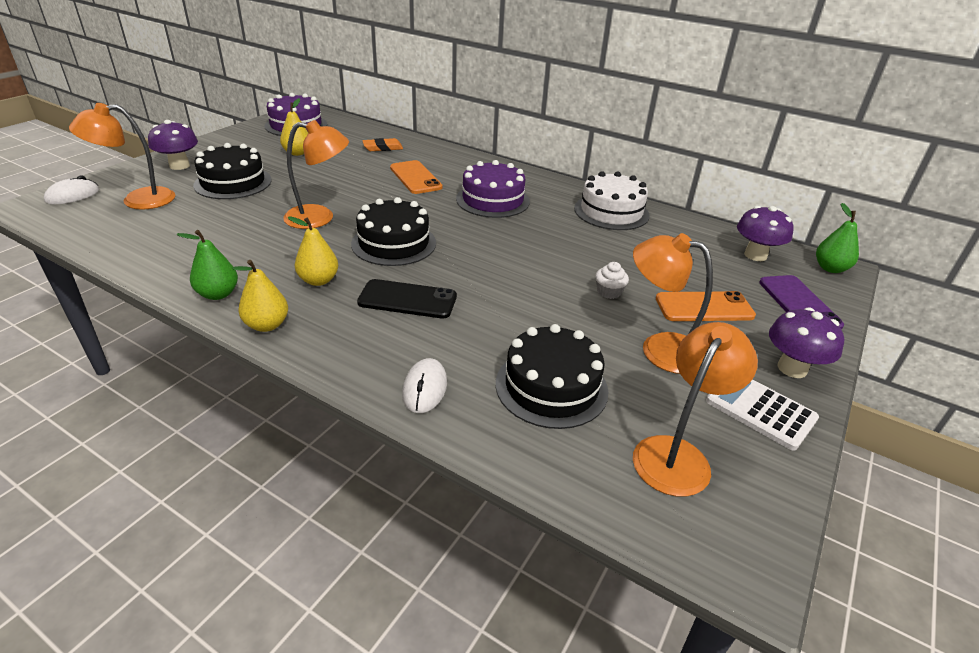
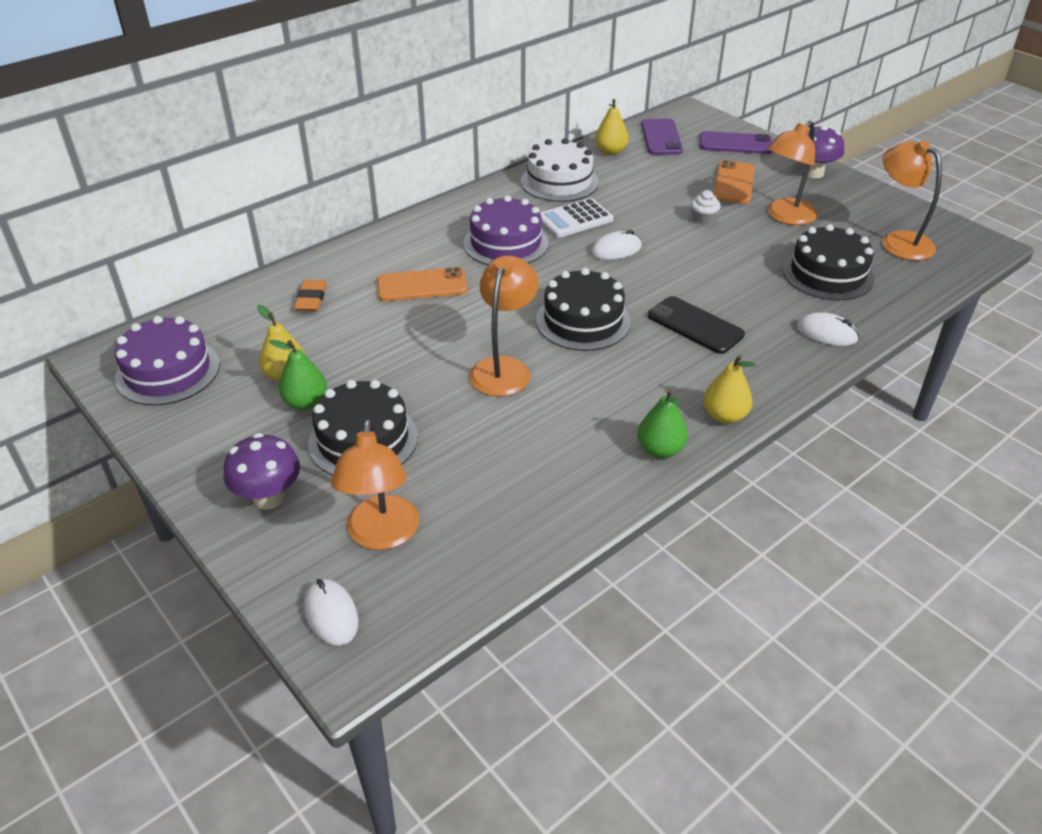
camera: 70 degrees left, 5 degrees up
yellow pear [288,216,338,286] -> yellow pear moved to [595,99,628,155]
black phone [357,279,457,319] -> black phone turned 75 degrees counterclockwise [648,296,745,354]
white calculator [706,379,819,451] -> white calculator moved to [540,198,614,238]
purple mushroom [737,206,794,261] -> purple phone [641,119,683,155]
green pear [816,203,859,273] -> green pear moved to [269,340,327,410]
none -> white mouse [591,230,642,260]

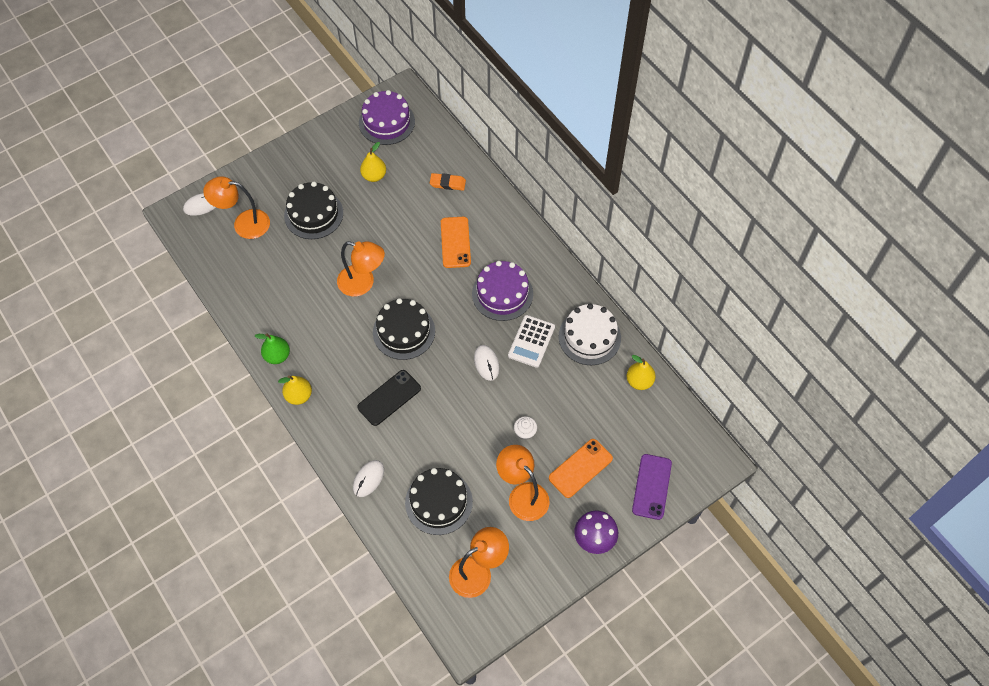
camera: 95 degrees right, 20 degrees up
purple mushroom [224,433,300,510] -> none
green pear [269,340,327,410] -> none
white calculator [540,198,614,238] -> white calculator turned 135 degrees counterclockwise [508,315,555,368]
purple phone [641,119,683,155] -> none
orange phone [713,160,755,204] -> orange phone turned 60 degrees counterclockwise [549,439,613,498]

